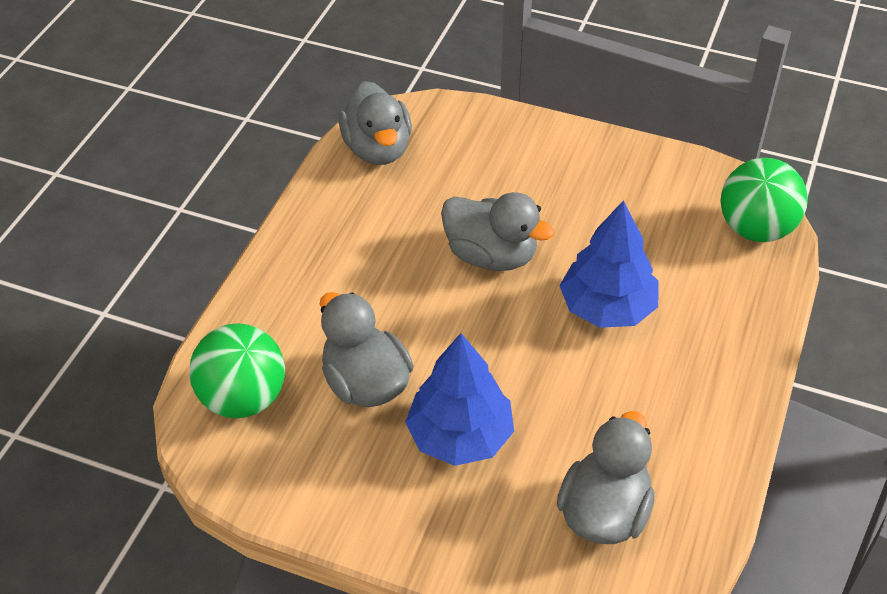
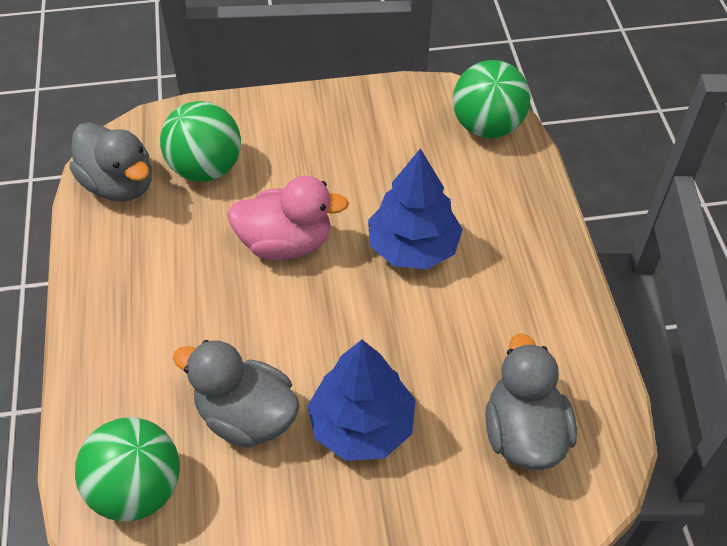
camera: 30 degrees left, 5 degrees up
grey duck [441,192,555,271] -> pink duck [227,176,349,260]
none -> green ball [160,101,241,182]

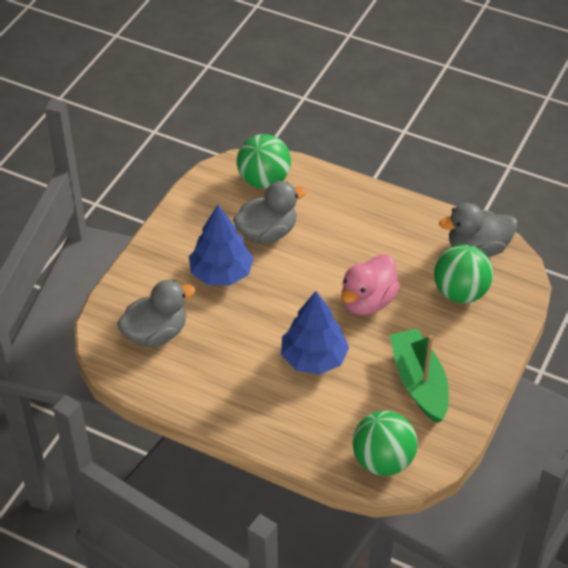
camera: 125 degrees right, 5 degrees down
grey duck [485,334,577,470] -> grey duck turned 60 degrees counterclockwise [117,280,195,347]
none -> green boat [390,328,449,423]

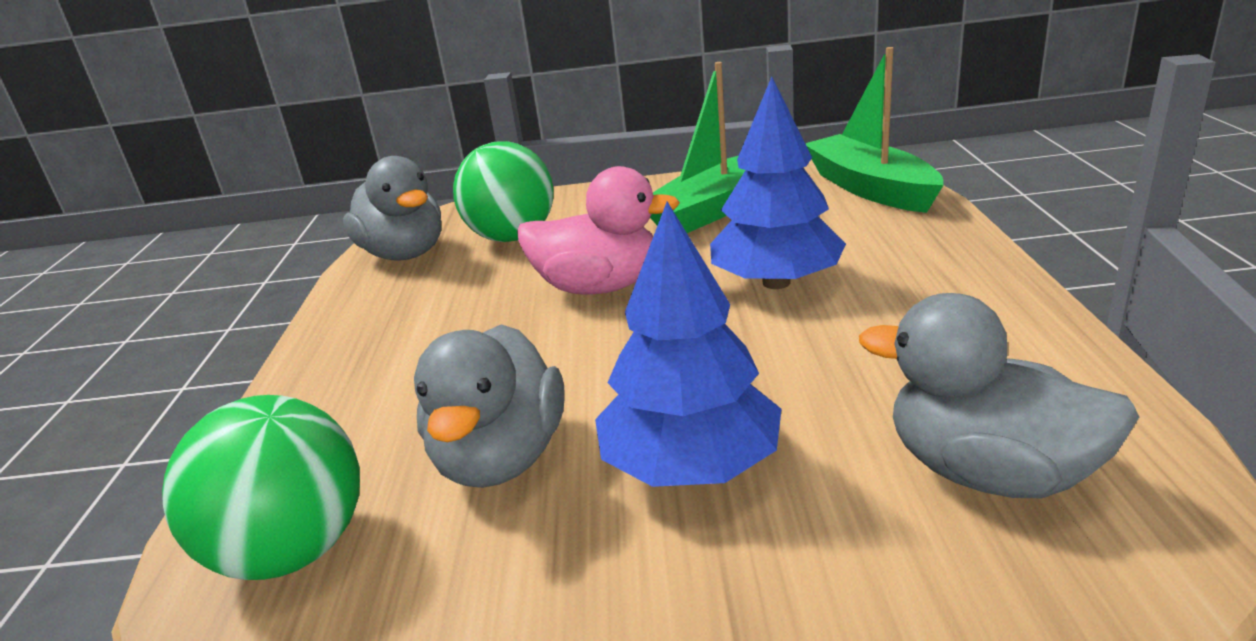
camera: 115 degrees left, 20 degrees down
grey duck [233,181,307,244] -> grey duck turned 120 degrees counterclockwise [414,324,565,488]
green ball [352,411,418,476] -> green boat [805,47,943,213]

